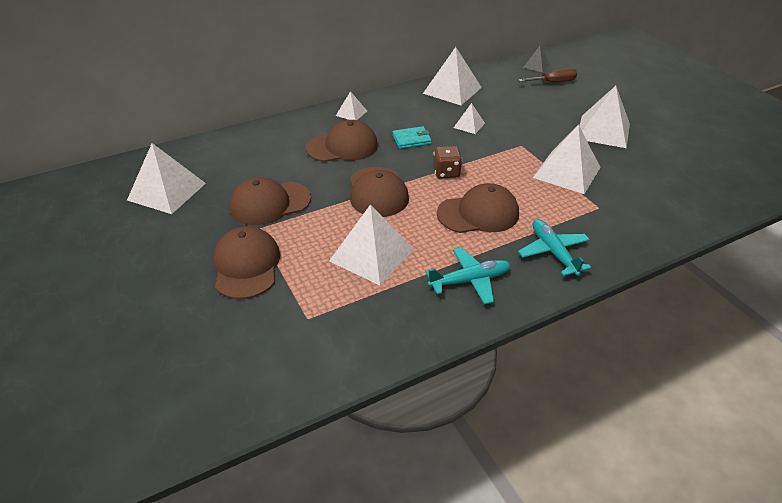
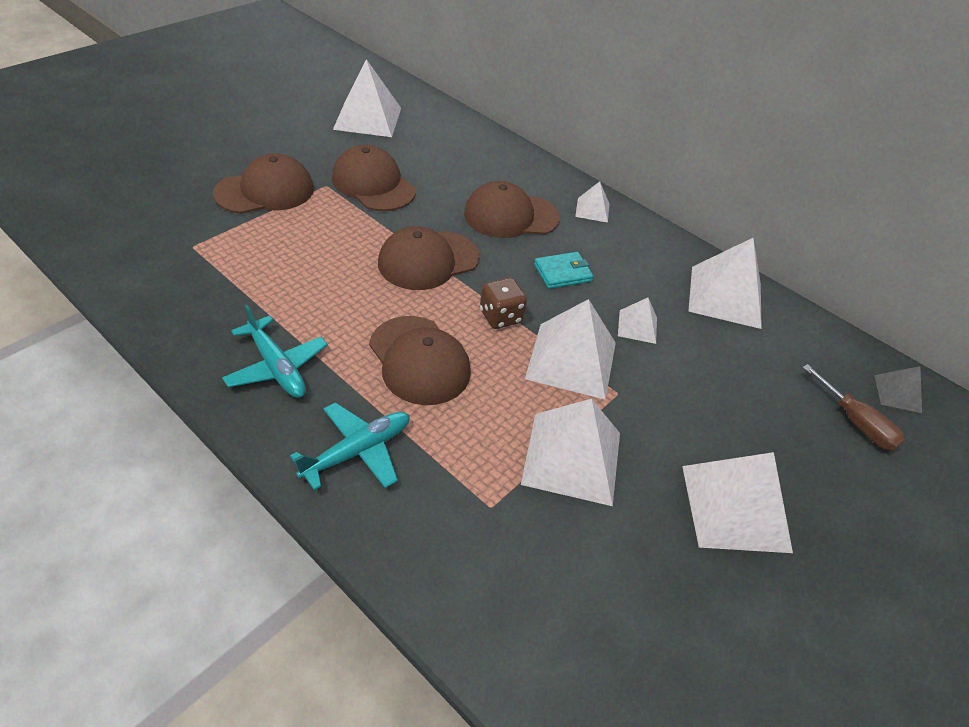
camera: 65 degrees right, 5 degrees up
brown cap [306,120,378,162] -> brown cap turned 120 degrees clockwise [464,181,560,238]
white pyramid [329,204,414,285] -> white pyramid moved to [525,299,616,400]
turquoise wallet [392,126,432,149] -> turquoise wallet turned 75 degrees counterclockwise [534,252,594,289]

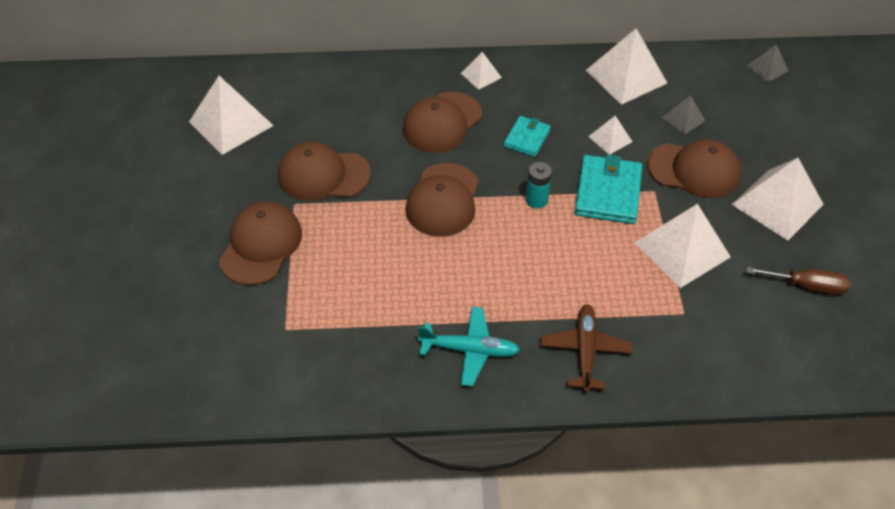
camera: 40 degrees left, 5 degrees up
turquoise plane [290,402,410,490] -> brown plane [540,304,633,392]
brown cap [369,316,471,405] -> brown cap moved to [647,139,741,198]
brown dice [480,278,527,329] -> turquoise battery [526,162,552,209]
white pyramid [525,299,616,400] -> turquoise wallet [575,155,642,224]
brown screwdriver [803,364,905,451] -> brown screwdriver moved to [747,267,850,295]
none -> grey pyramid [662,95,706,134]

